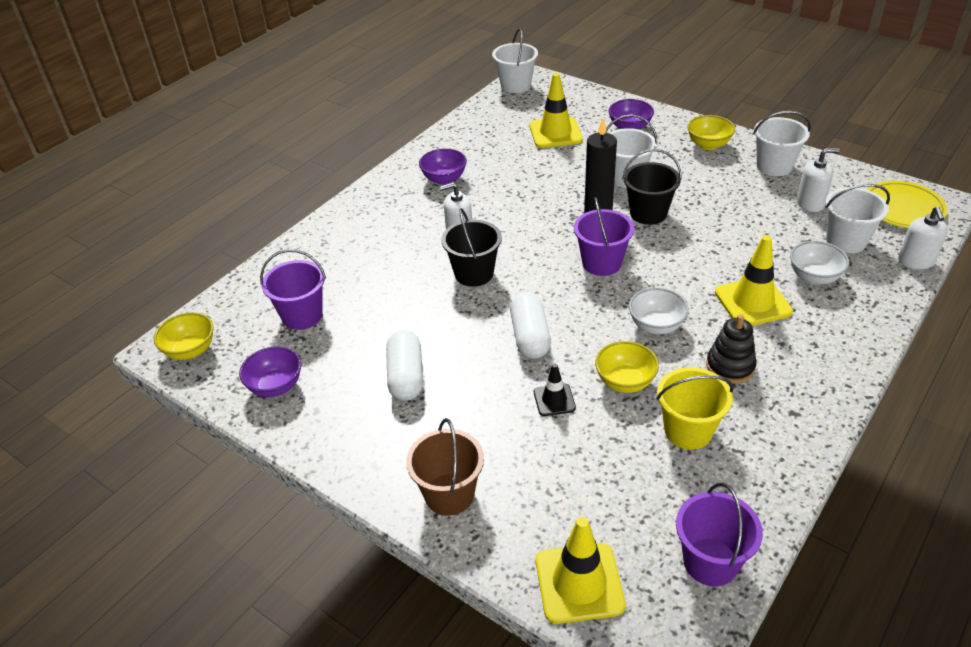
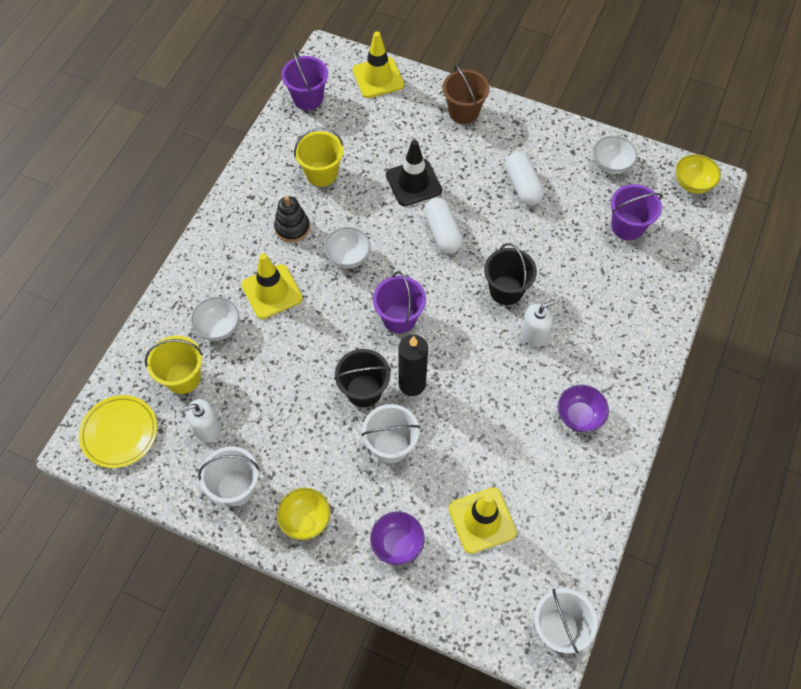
camera: 165 degrees right, 20 degrees up
purple bowl [239,346,301,397] -> white bowl [593,136,637,174]
black traffic cone [534,364,576,416] -> black traffic cone [386,140,442,206], size x1.79
yellow bowl [595,341,659,393] -> none
white bucket [826,184,890,253] -> yellow bucket [145,335,203,394]
white soap dispenser [898,207,948,270] -> none

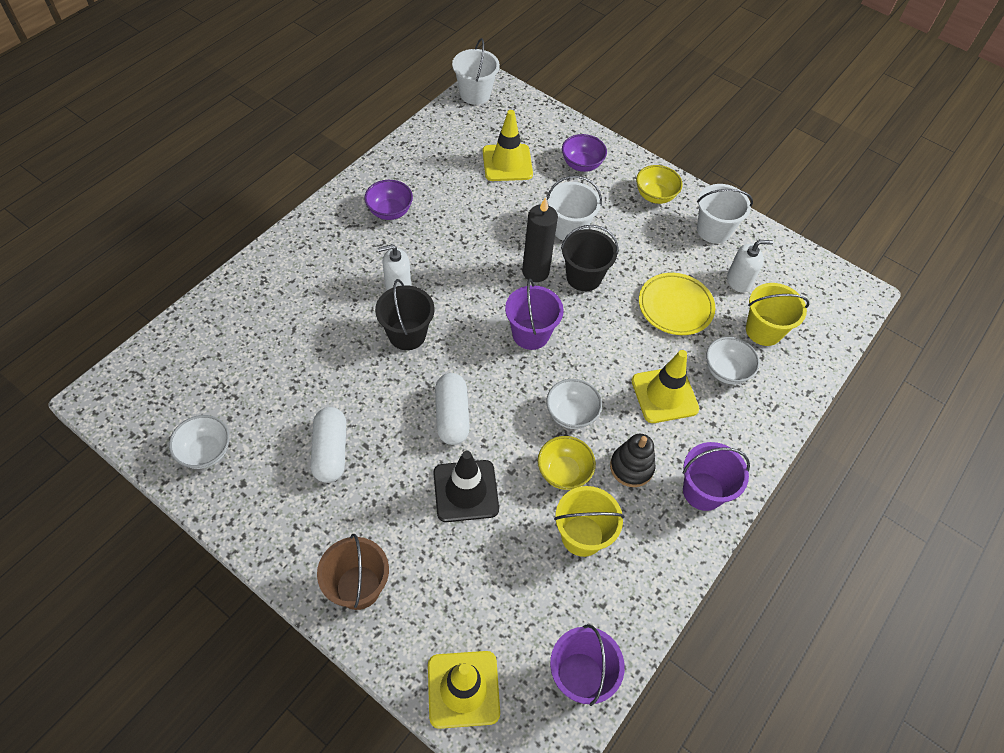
camera: 170 degrees left, 5 degrees down
yellow plate [79,395,157,468] -> yellow plate moved to [639,273,715,335]
purple bucket [611,184,662,240] -> purple bucket moved to [683,442,750,511]
yellow bowl [676,154,721,194] -> yellow bowl moved to [538,436,596,490]

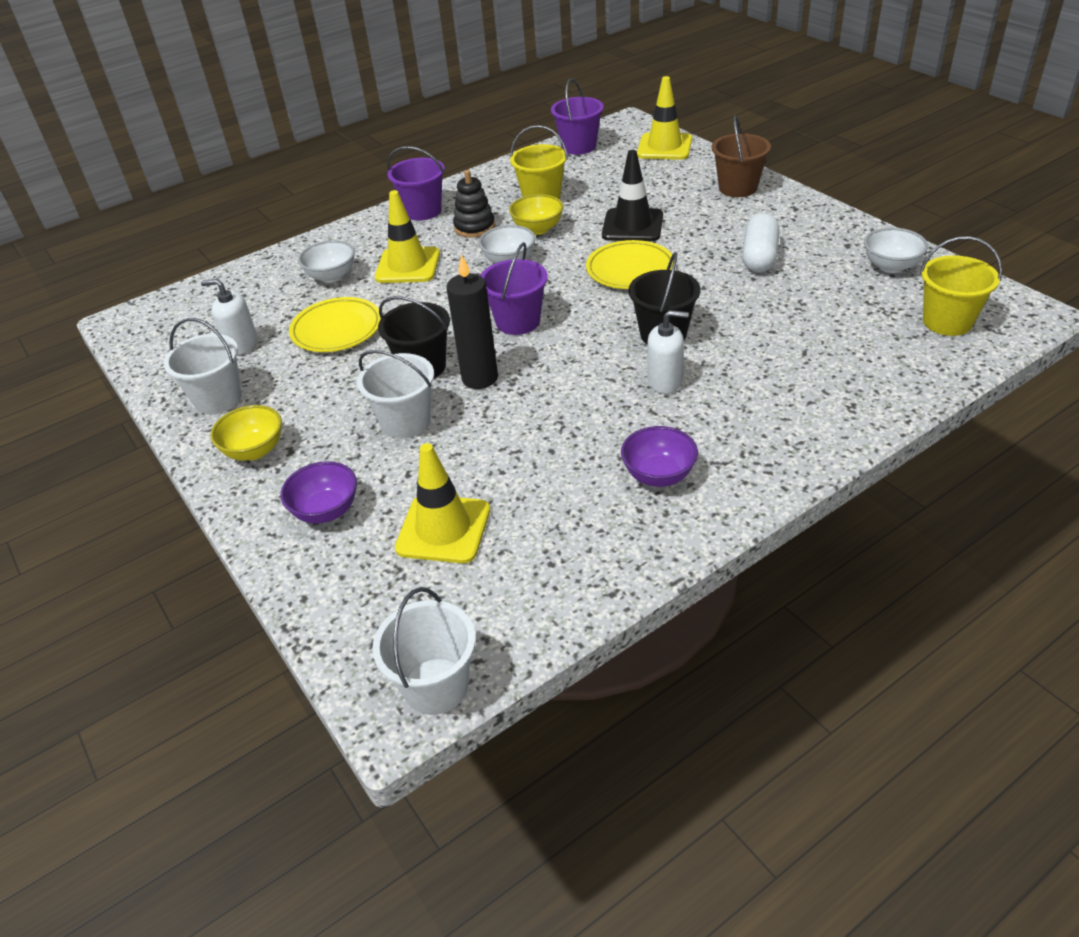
camera: 155 degrees left, 15 degrees down
white capsule [435,373,470,445] -> yellow plate [586,240,673,289]
yellow bucket [746,283,809,346] -> yellow bucket moved to [920,236,1002,336]

